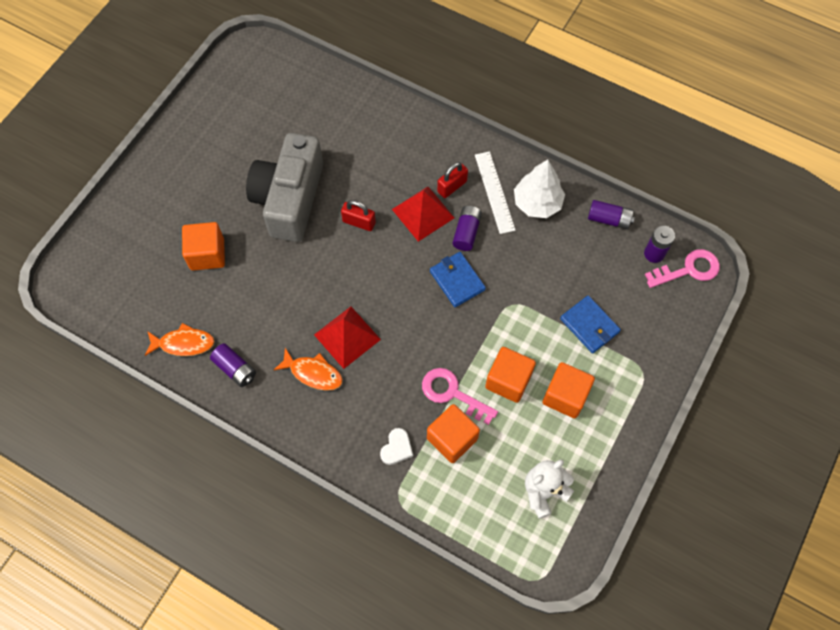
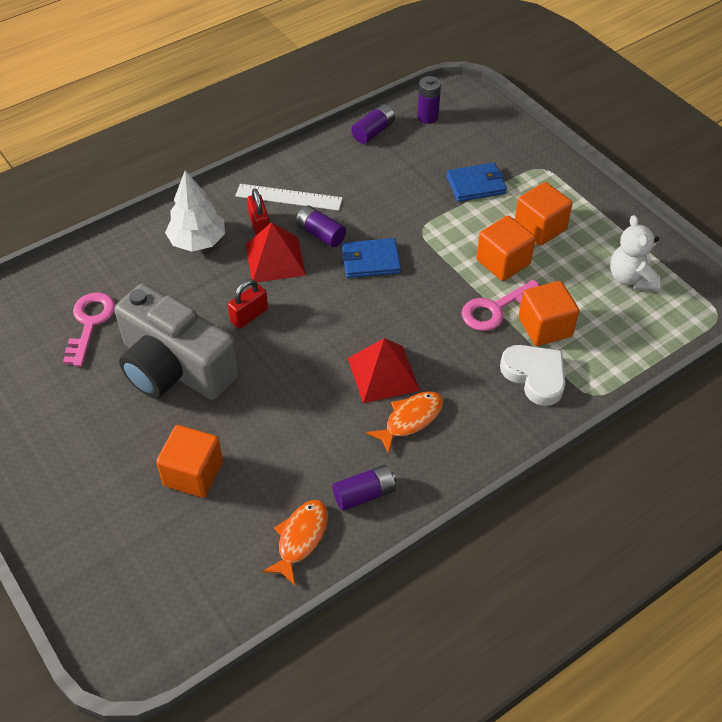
camera: 65 degrees left, 15 degrees down
white heart [380,428,413,465] -> white heart [500,345,565,406], size x1.67
white tree [514,160,565,218] -> white tree moved to [165,170,225,252]
pink key [645,249,720,288] -> pink key moved to [63,292,115,367]

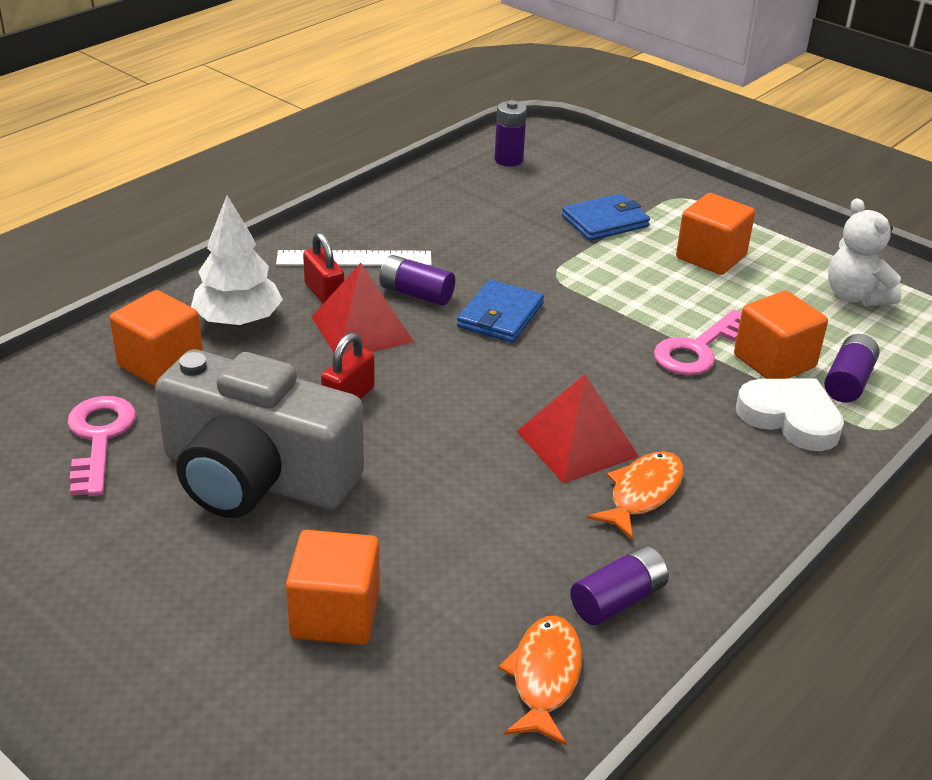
camera: 15 degrees left, 15 degrees down
blue wallet [342,238,401,278] -> blue wallet turned 45 degrees counterclockwise [457,280,544,343]
purple battery [351,104,395,144] -> purple battery moved to [824,334,879,403]
orange cube [476,215,536,281] -> orange cube moved to [110,290,203,386]

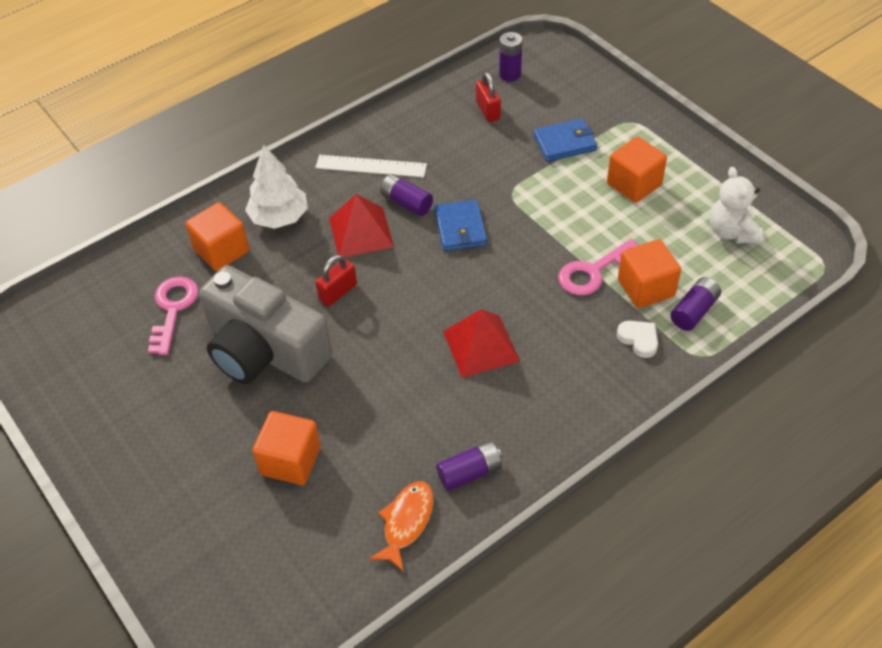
camera: 15 degrees right, 15 degrees up
red padlock [303,232,344,304] -> red padlock moved to [476,72,501,122]
blue wallet [457,280,544,343] -> blue wallet turned 45 degrees counterclockwise [434,200,487,251]
orange fish [587,451,684,540] -> none
white heart [736,379,844,451] -> white heart [617,321,658,358], size x0.60

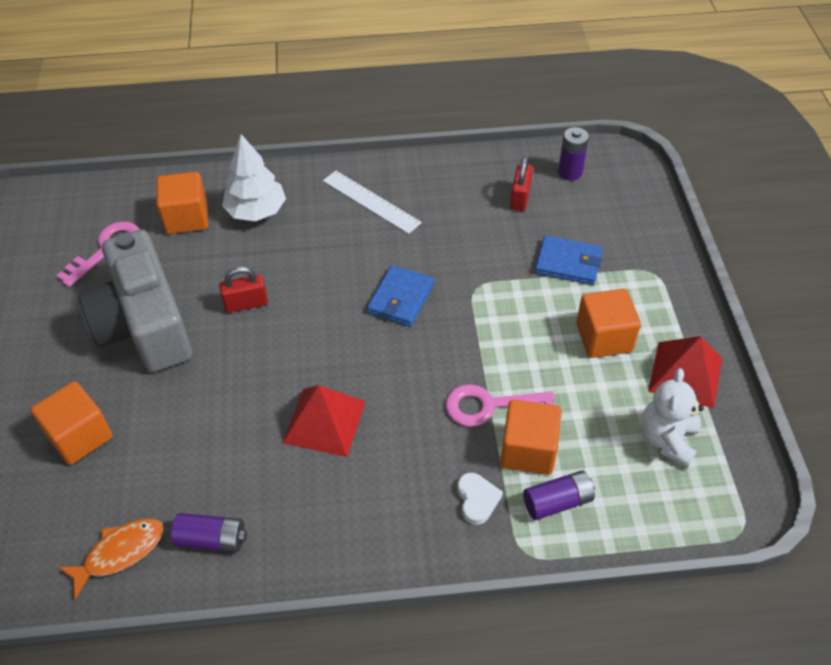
camera: 30 degrees right, 0 degrees up
red pyramid [329,194,394,257] -> red pyramid moved to [648,336,722,409]
purple battery [380,174,433,216] -> none

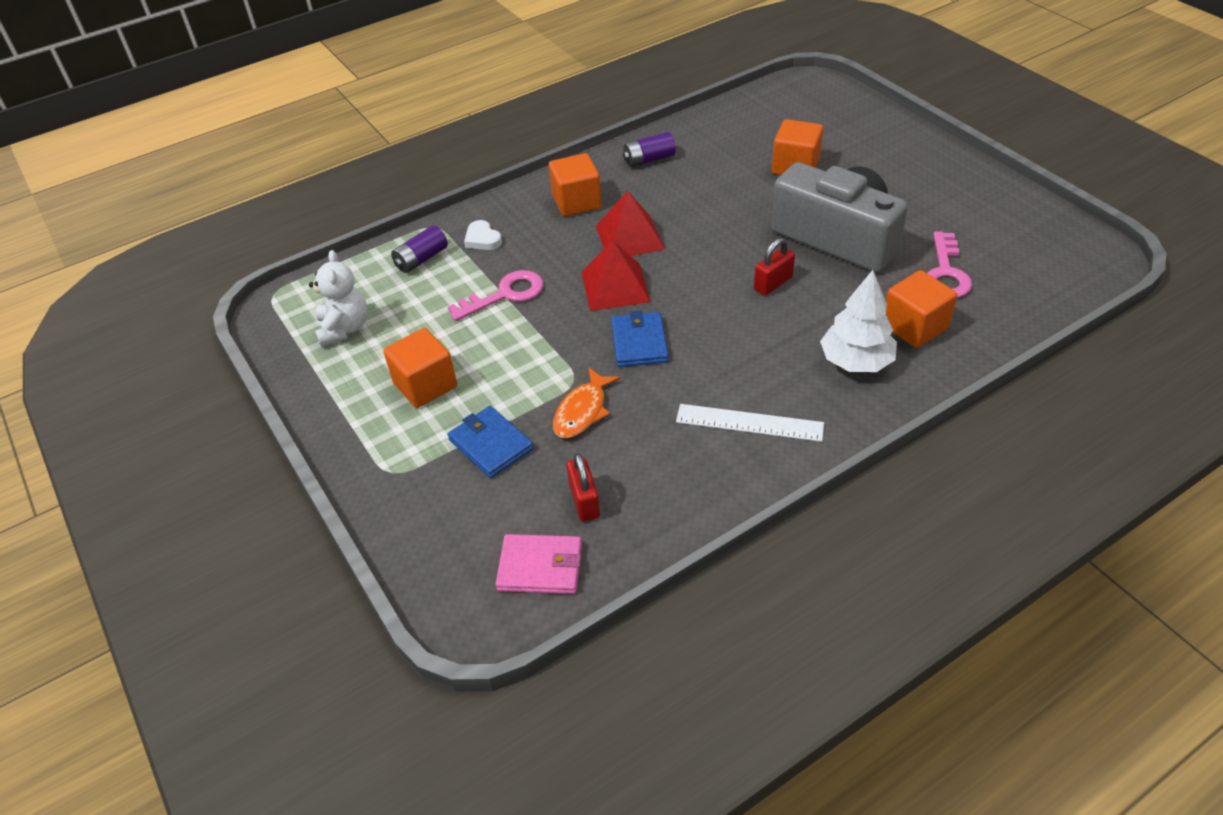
camera: 155 degrees right, 5 degrees down
orange fish [58,518,164,599] -> orange fish moved to [553,367,620,438]
orange cube [500,400,562,475] -> orange cube moved to [549,153,602,217]
blue wallet [535,236,602,285] -> blue wallet turned 60 degrees clockwise [448,406,534,478]
purple battery [558,127,589,180] -> pink wallet [496,534,582,594]
red pyramid [648,336,722,409] -> red pyramid moved to [581,240,651,311]

